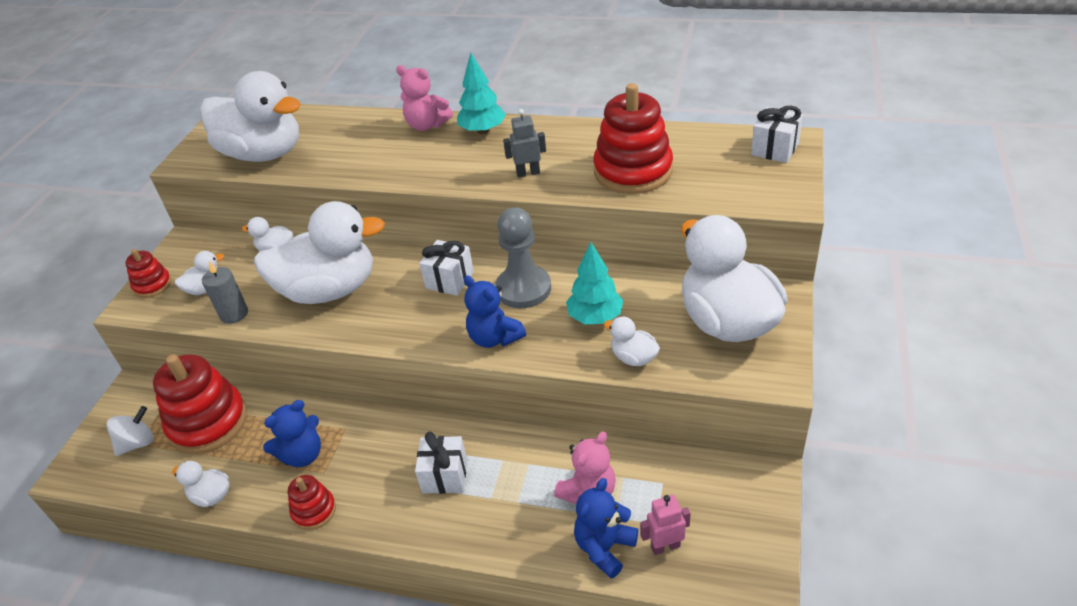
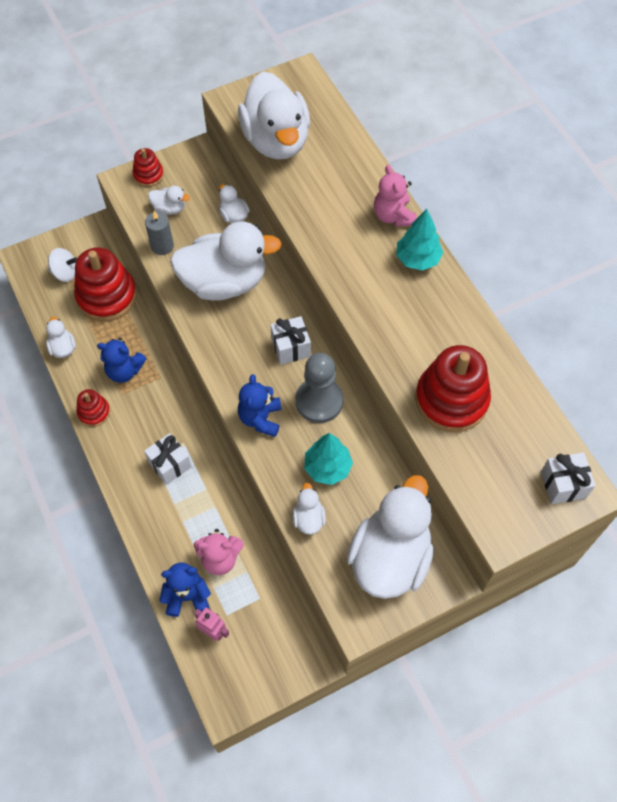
camera: 45 degrees right, 20 degrees up
white duck [254,201,385,304] -> white duck turned 45 degrees counterclockwise [170,221,282,301]
grey robot [503,109,546,178] -> none

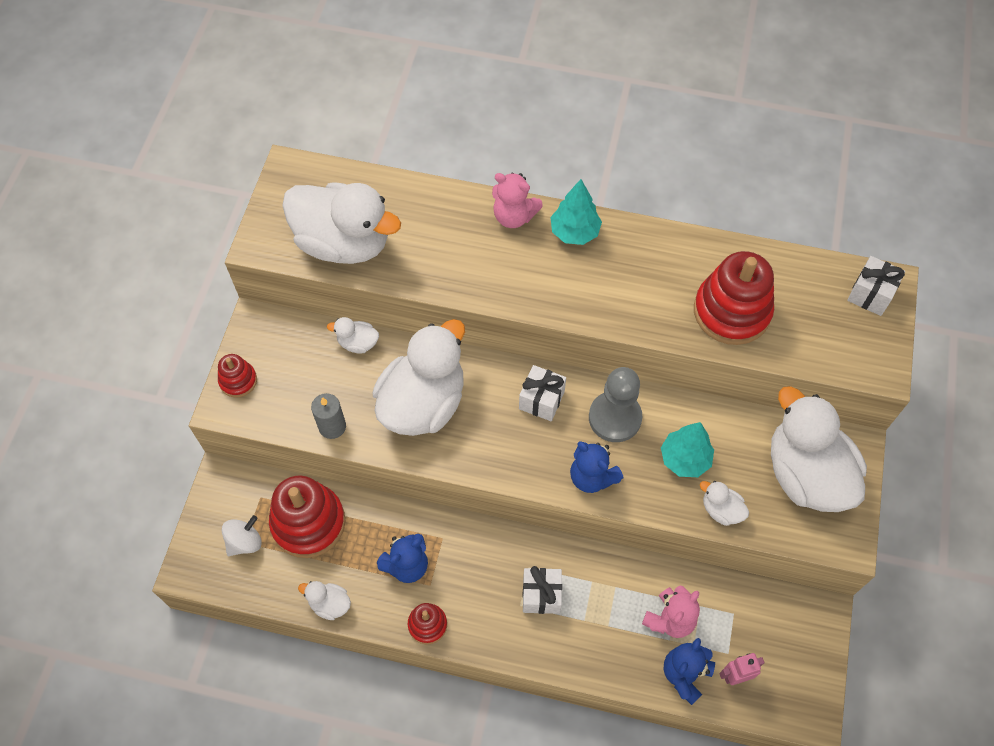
camera: 50 degrees left, 0 degrees up
white duck [148,186,190,215] -> none

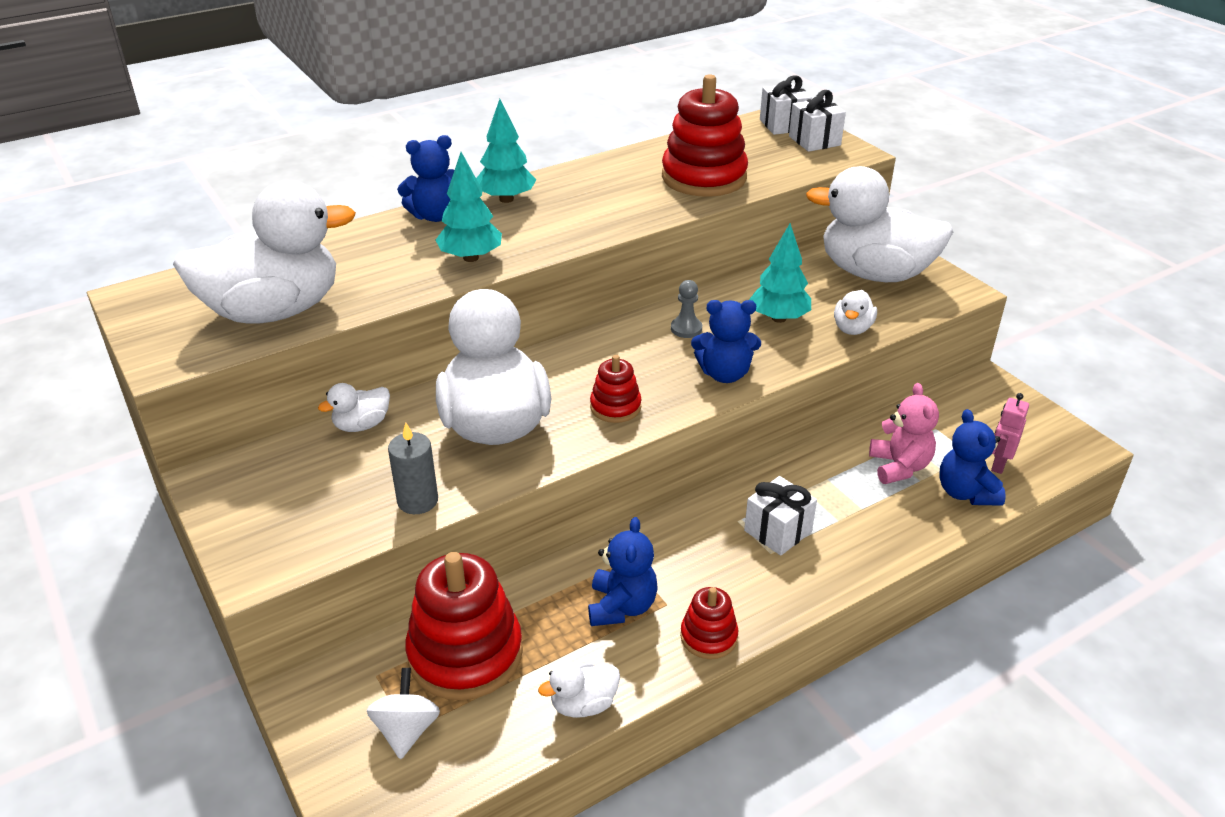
camera: 45 degrees left, 25 degrees down
red stacking toy [218,354,257,398] -> red stacking toy moved to [590,355,642,423]
pink teddy bear [492,173,543,228] -> blue teddy bear [397,135,454,222]
white gift [519,365,566,421] -> white gift moved to [789,90,846,152]
grey pawn [589,367,642,442] -> grey pawn [671,280,702,338], size x0.49
white duck [700,481,749,526] -> white duck turned 60 degrees counterclockwise [834,290,877,335]
none -> turquoise tree [435,152,502,262]

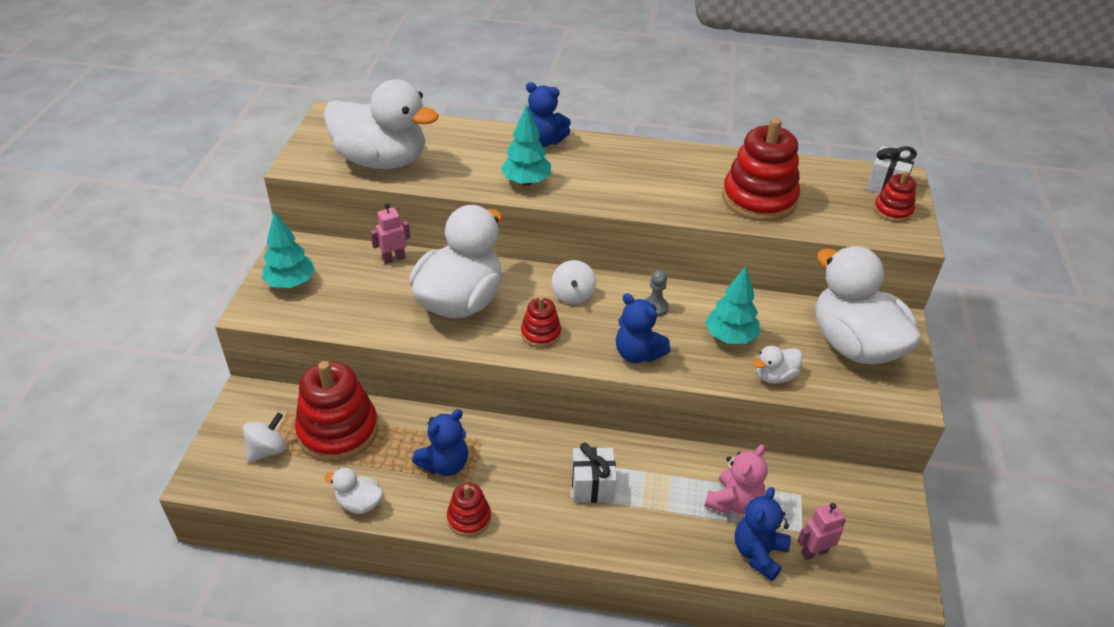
camera: 40 degrees right, 5 degrees up
white duck [318,383,390,432] -> pink robot [370,203,410,264]
grey candle [388,423,438,514] -> none
turquoise tree [476,99,536,203] -> turquoise tree moved to [262,212,315,288]
white gift [789,90,846,152] -> red stacking toy [874,171,916,222]
none -> white spinning top [552,260,596,305]

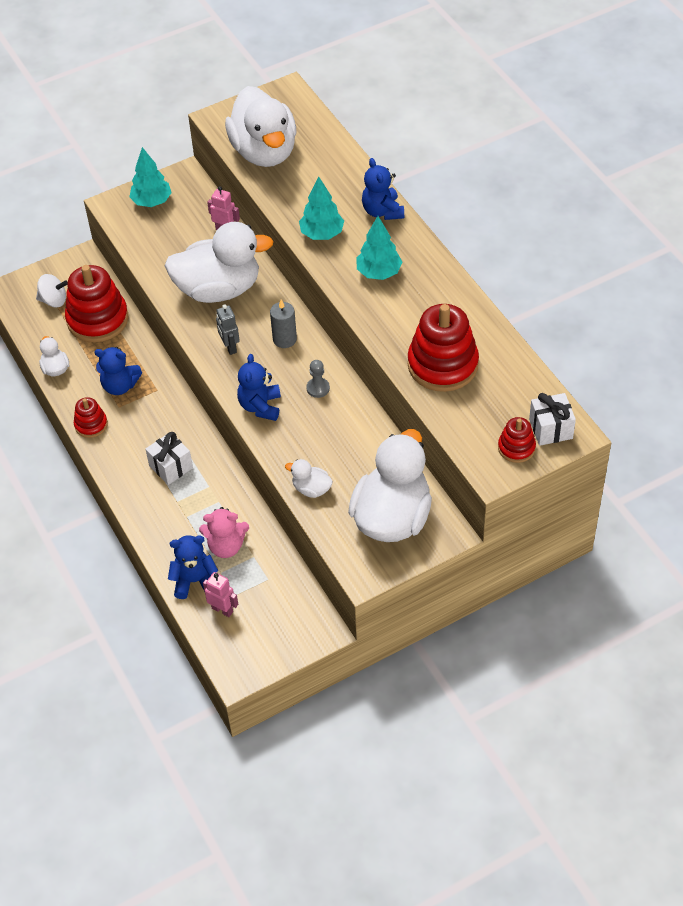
camera: 55 degrees right, 10 degrees up
red stacking toy [521,296,561,348] -> grey robot [216,304,240,355]
white spinning top [552,260,596,305] -> grey candle [270,300,297,348]
turquoise tree [705,266,759,344] -> turquoise tree moved to [357,216,402,280]

